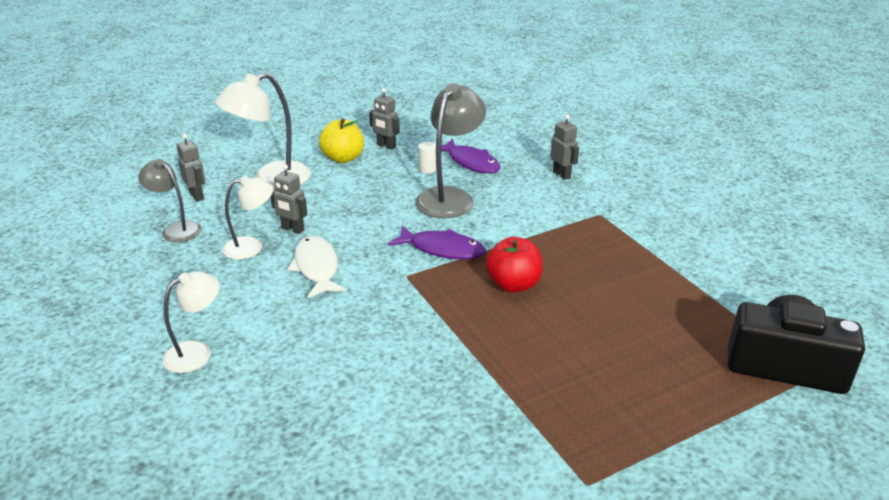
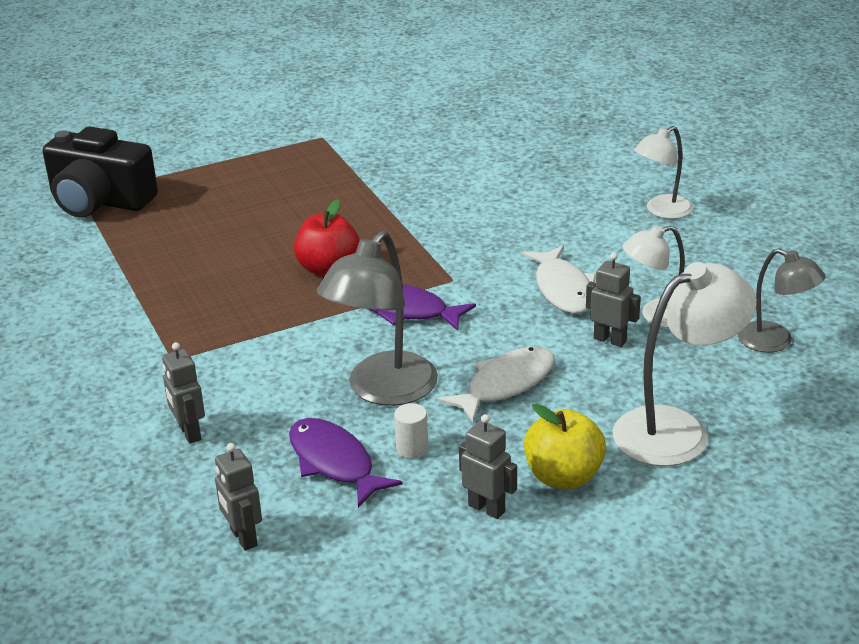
camera: 175 degrees left, 0 degrees up
grey robot [176,134,206,201] -> grey robot moved to [215,443,262,551]
none -> white fish [437,346,555,422]

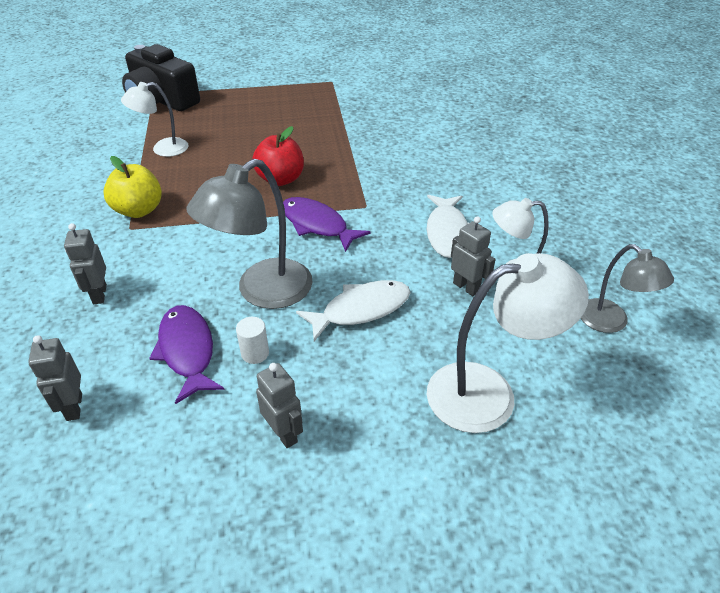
camera: 15 degrees right, 10 degrees up
yellow apple [524,404,606,489] -> yellow apple moved to [103,156,162,218]
white lamp [634,126,693,219] -> white lamp moved to [121,82,188,157]

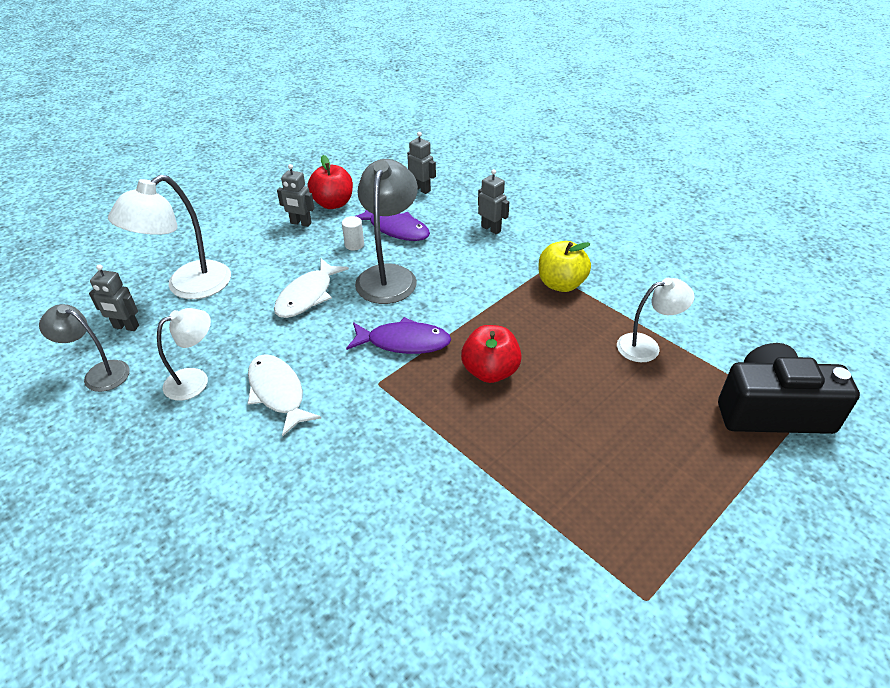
camera: 145 degrees right, 0 degrees up
white lamp [121,82,188,157] -> white lamp turned 45 degrees clockwise [617,278,695,362]
grey robot [451,216,496,296] -> grey robot moved to [89,264,139,331]
none -> red apple [308,155,353,209]

